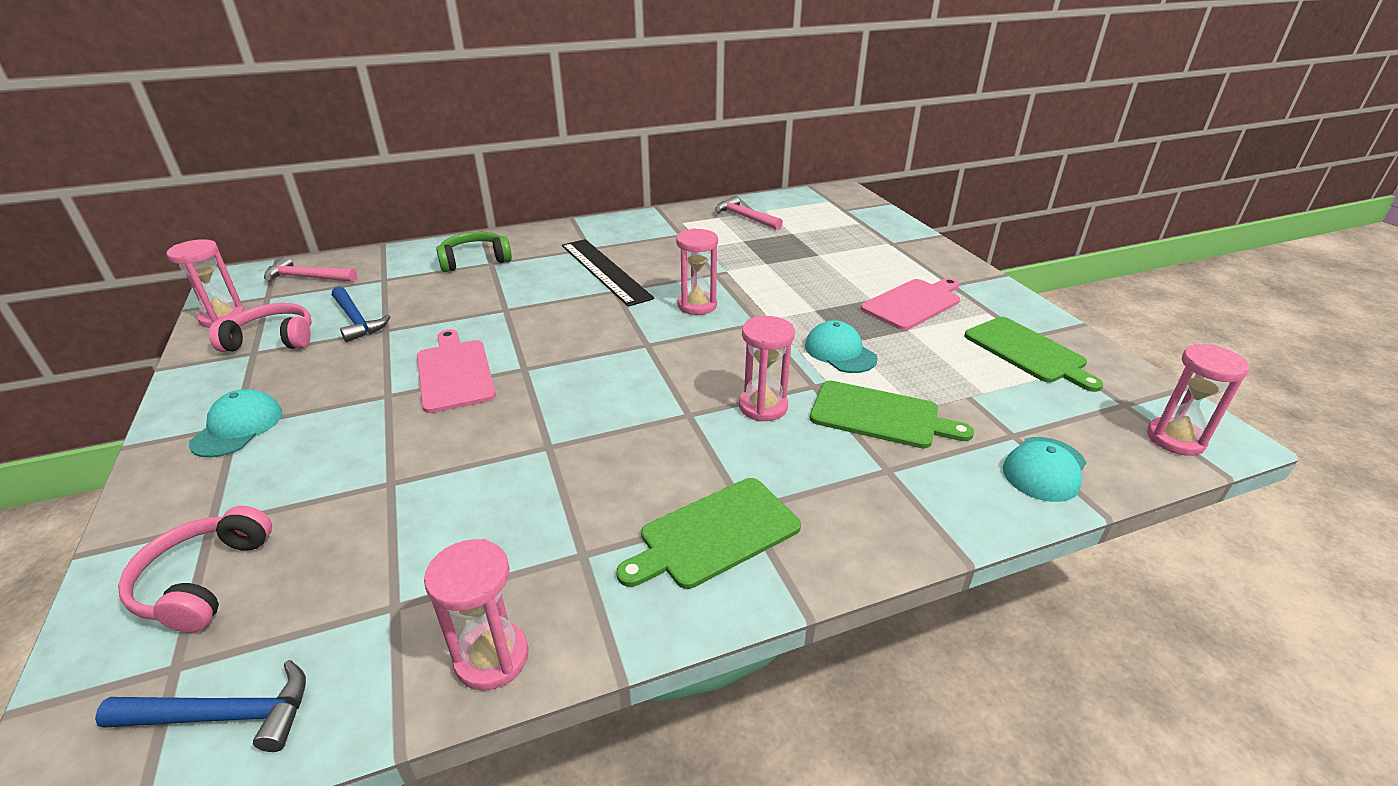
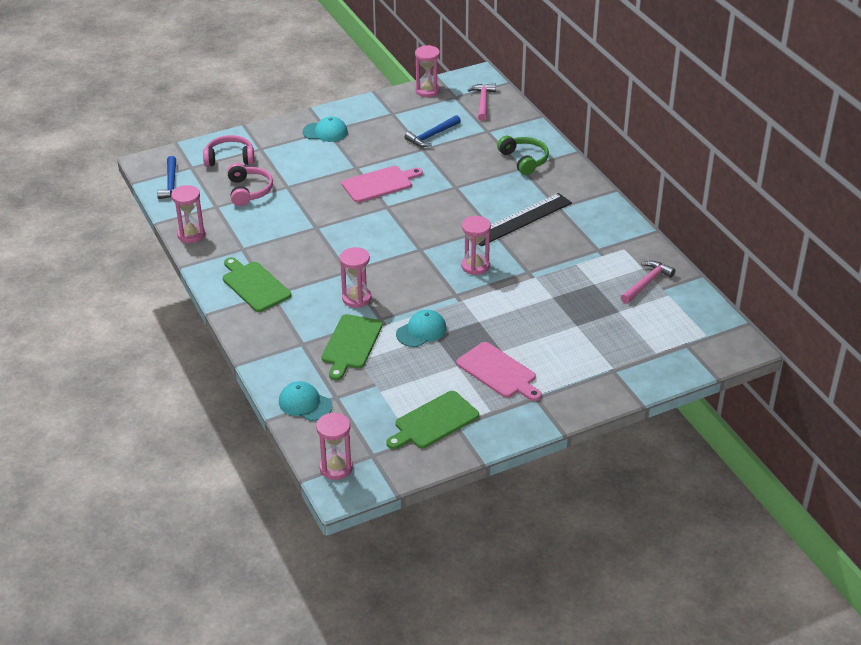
camera: 85 degrees right, 5 degrees up
pink headphones [209,303,312,352] -> pink headphones moved to [227,163,273,206]

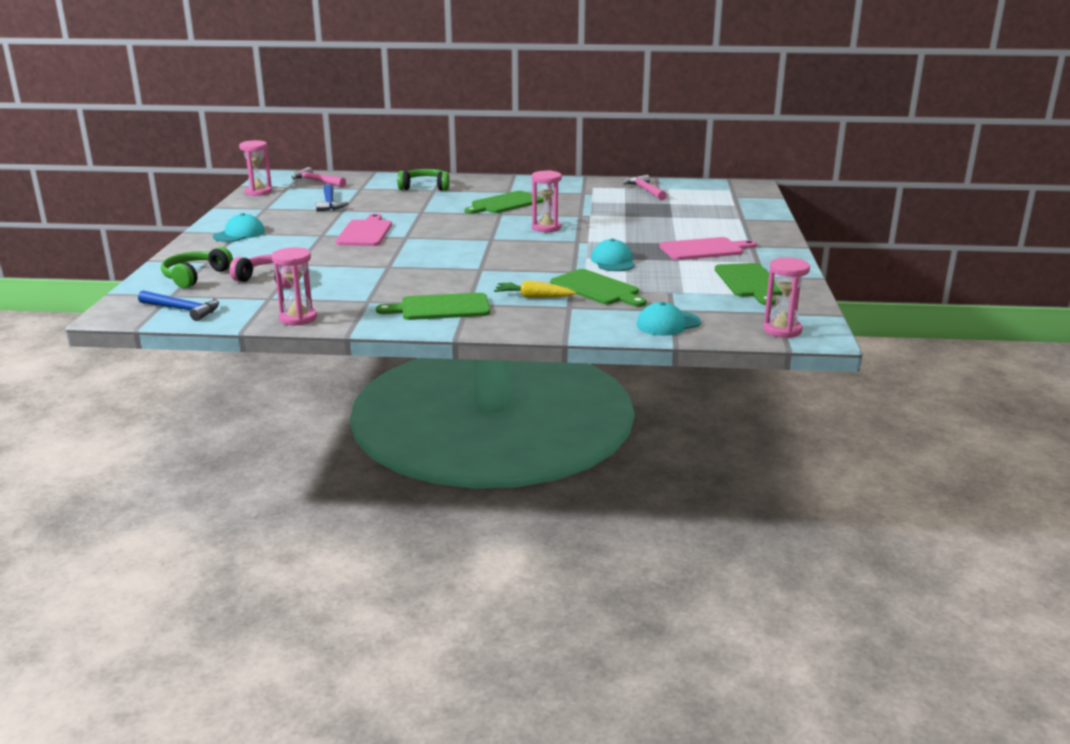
camera: 60 degrees left, 15 degrees down
pink headphones [203,135,254,167] -> green headphones [161,247,233,288]
pink hourglass [340,247,371,308] -> none
black ruler [479,193,572,246] -> green cutting board [464,191,543,214]
none -> yellow carrot [494,280,576,298]

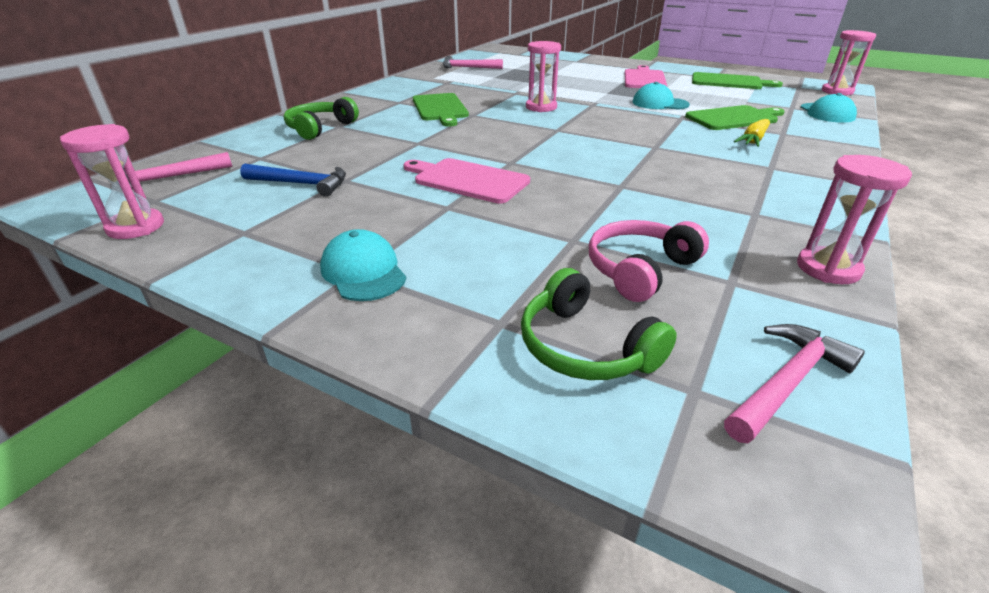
camera: 65 degrees left, 10 degrees up
blue hammer [138,290,219,321] -> pink hammer [724,324,865,443]
green cutting board [376,293,490,320] -> none

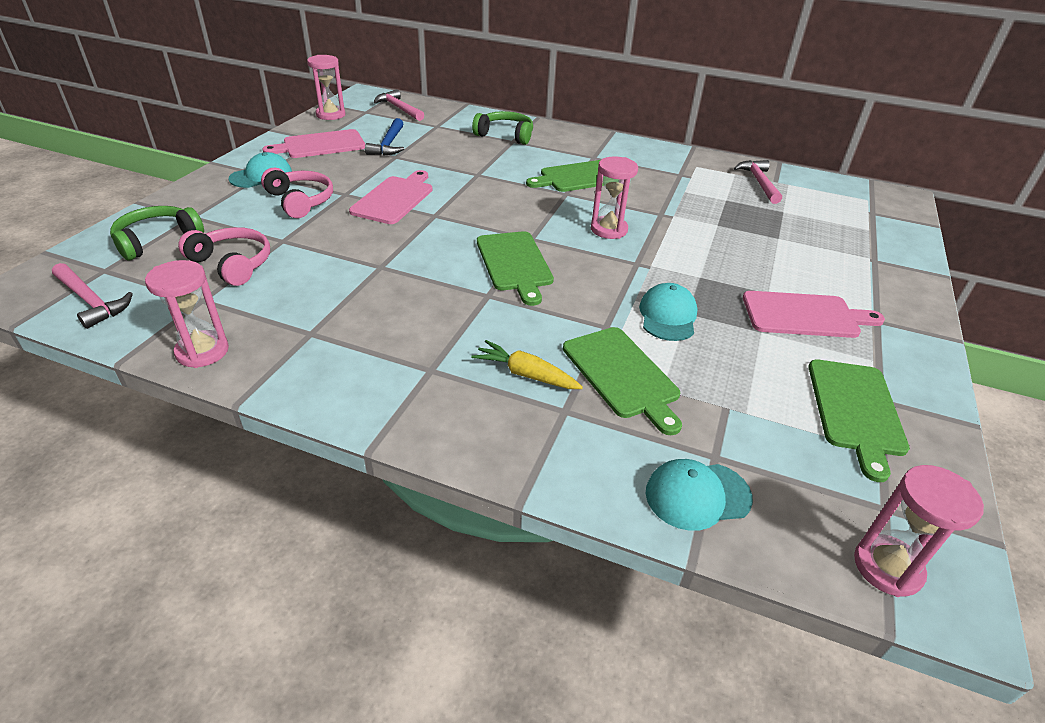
camera: 80 degrees right, 5 degrees up
none -> pink headphones [261,168,333,218]
none -> pink cutting board [262,129,365,158]
none -> green cutting board [477,231,554,306]

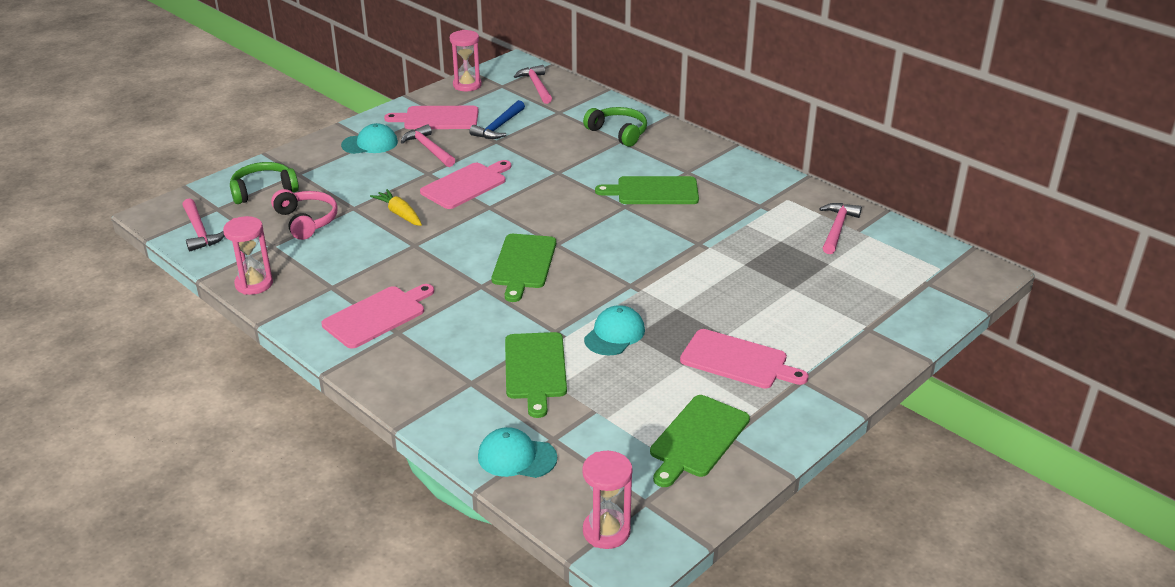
camera: 25 degrees right, 5 degrees down
pink headphones [261,168,333,218] -> none
yellow carrot [471,340,583,389] -> yellow carrot moved to [370,189,422,226]
pink hourglass [591,157,638,239] -> none
none -> pink cutting board [321,284,434,349]
none -> pink hammer [401,124,455,167]

